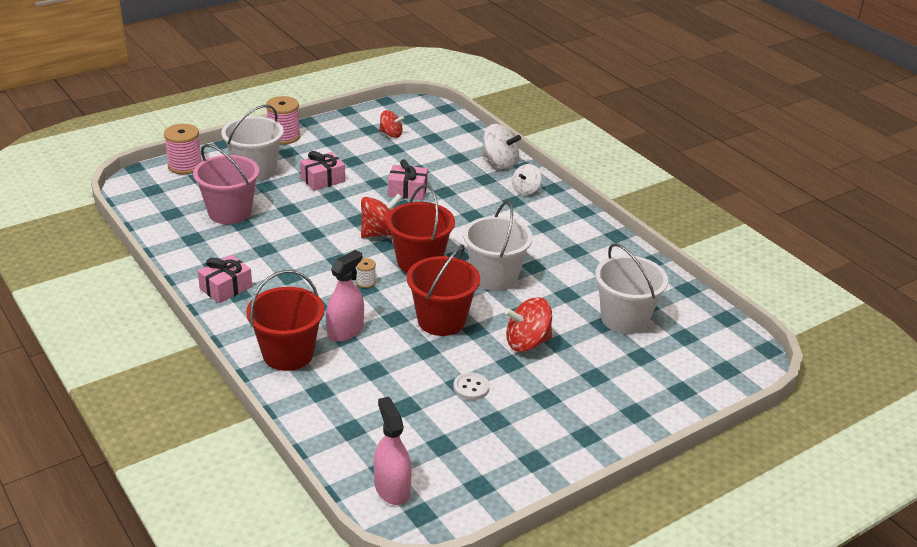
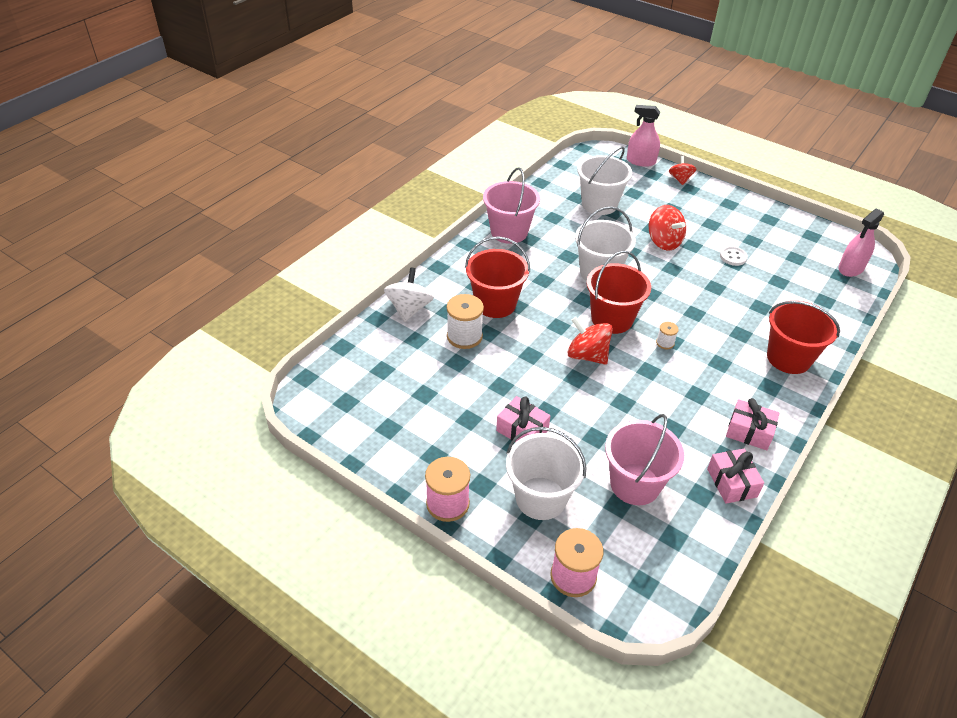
camera: 110 degrees left, 10 degrees up
pink spray bottle [326,250,364,342] -> pink spray bottle moved to [627,105,660,167]
red spinning top [379,110,404,138] -> red spinning top moved to [669,156,696,185]
pink gift [388,159,428,200] -> pink gift moved to [707,449,764,503]
red bucket [407,245,480,336] -> red bucket moved to [465,236,530,318]
white spinning top [512,164,542,195] -> none
none -> white spool [446,294,484,349]
none -> pink bucket [483,167,540,244]

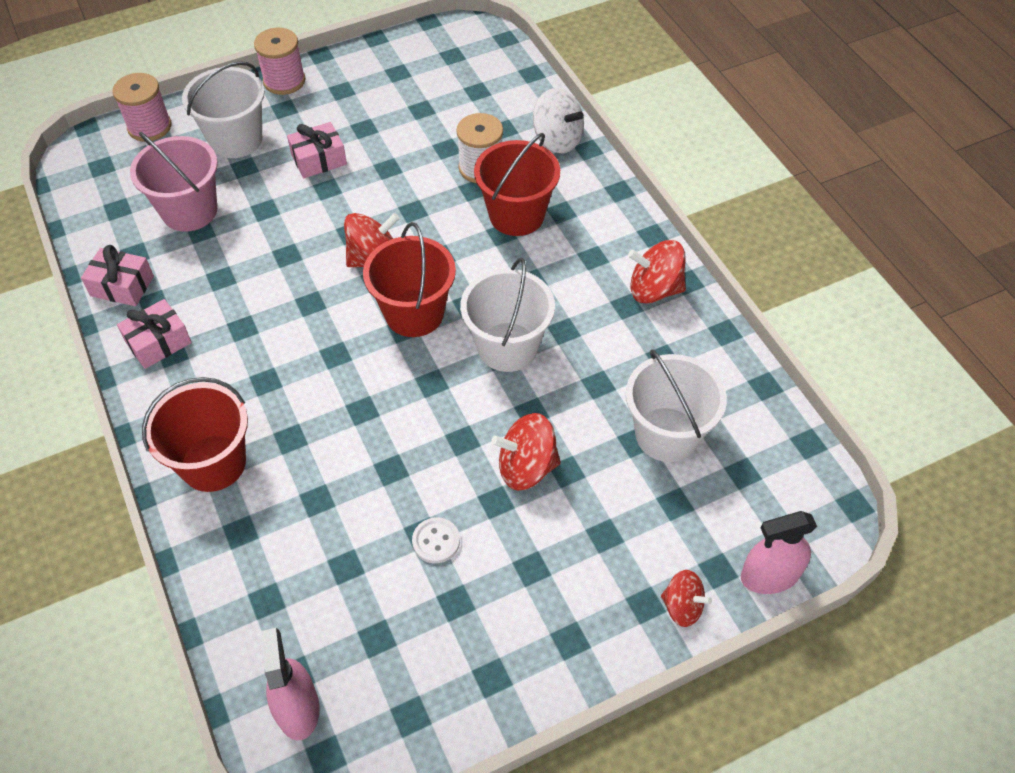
camera: 120 degrees right, 10 degrees up
pink bucket [483,167,540,244] -> red spinning top [628,240,686,304]
pink spray bottle [627,105,660,167] -> pink spray bottle turned 150 degrees counterclockwise [741,511,817,594]
white spool [656,322,679,349] -> none

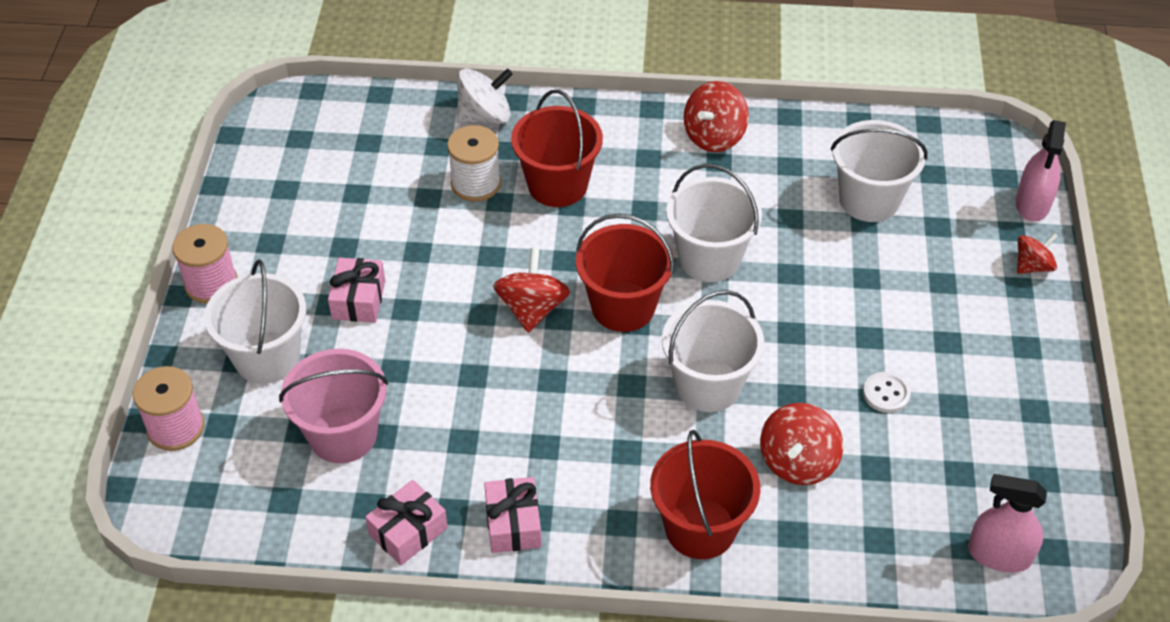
camera: 60 degrees left, 5 degrees down
red spinning top [491,413,561,491] -> red spinning top moved to [760,403,843,485]
none -> white bucket [662,290,764,412]

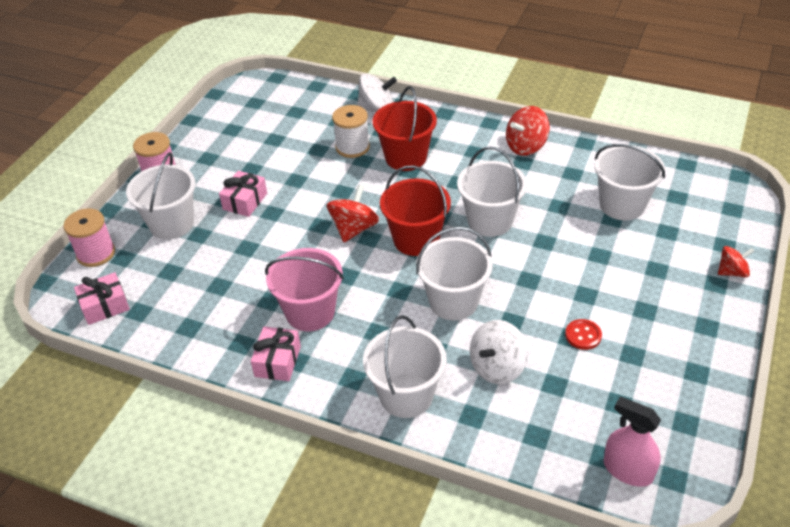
camera: 20 degrees right, 5 degrees down
pink bucket [279,349,388,463] -> pink bucket moved to [265,248,344,332]
pink gift [365,480,448,565] -> pink gift moved to [74,272,130,325]
red bucket [650,430,760,559] -> white bucket [363,315,447,418]
red spinning top [760,403,843,485] -> white spinning top [470,320,528,384]
white button [863,372,911,413] -> red button [565,319,602,350]
pink spray bottle [1016,120,1066,222] -> none

